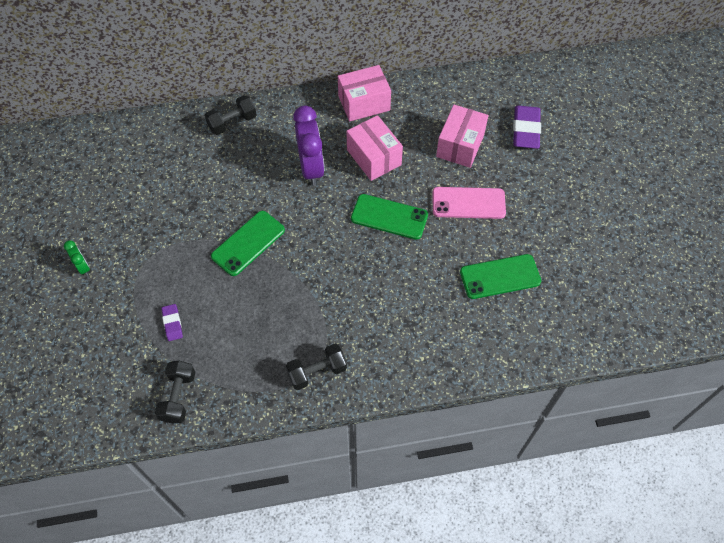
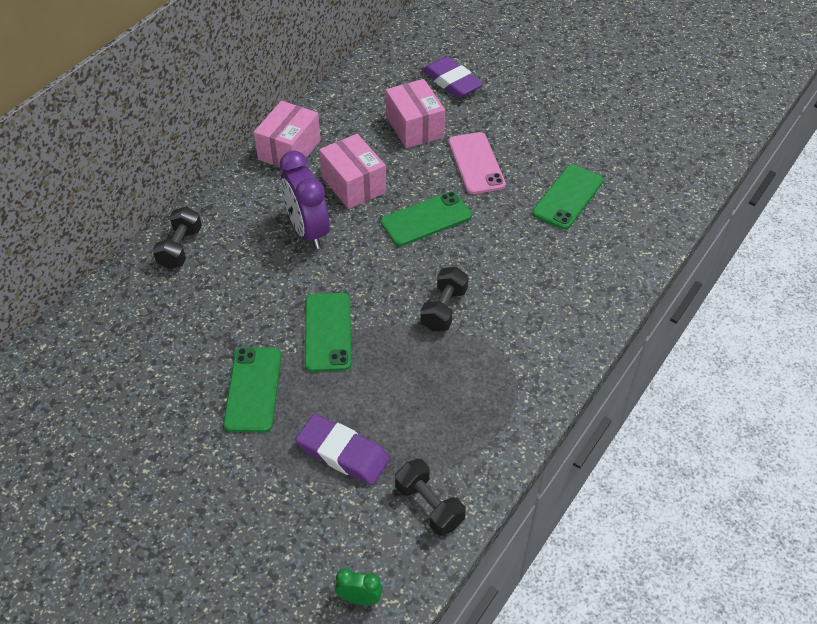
camera: 45 degrees left, 10 degrees down
green clock [64,240,90,276] -> green clock moved to [335,568,383,605]
purple eraser [162,304,183,341] -> purple eraser [296,414,390,485], size x1.87
black dumbbell [286,344,347,390] -> black dumbbell moved to [420,267,469,332]
purple clock [293,106,324,186] -> purple clock turned 150 degrees counterclockwise [280,151,329,249]
pink box [346,115,403,181] -> pink box turned 45 degrees clockwise [319,134,386,209]
pink phone [432,187,506,219] -> pink phone turned 60 degrees counterclockwise [448,132,506,194]
none -> green phone [223,347,281,433]

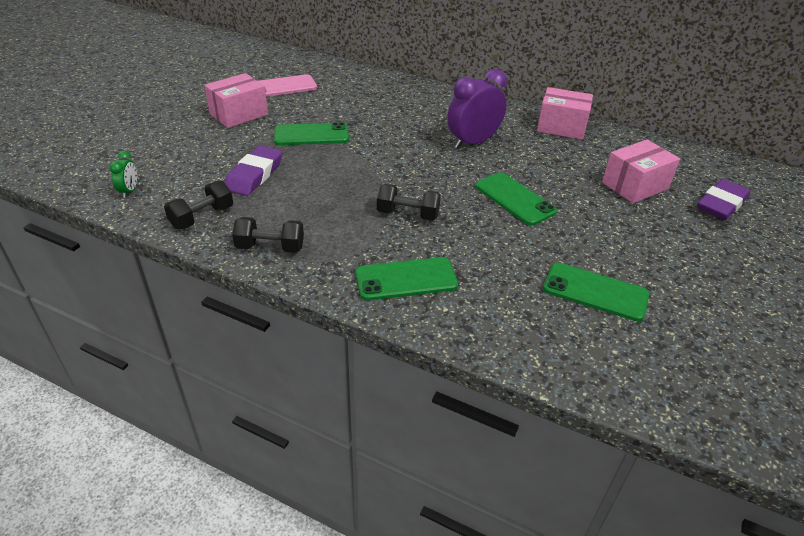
camera: 80 degrees right, 10 degrees down
black dumbbell [153,207,202,269] -> black dumbbell moved to [232,217,304,253]
green phone [305,293,352,372] -> green phone moved to [356,257,458,301]
pink box [319,134,386,209] -> pink box moved to [204,73,268,128]
pink phone [448,132,506,194] -> pink phone moved to [258,74,317,97]

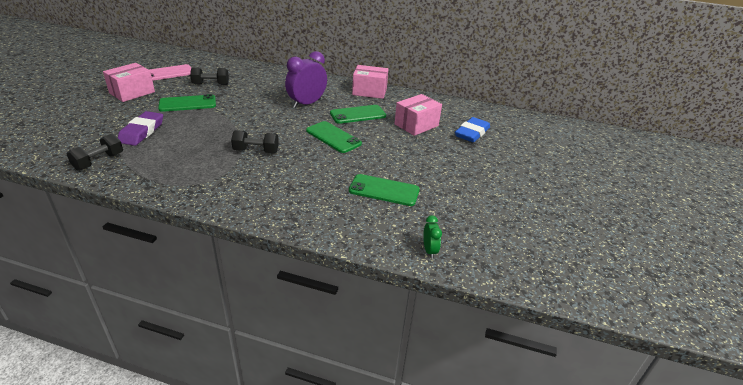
camera: 10 degrees left, 5 degrees down
green clock [109,151,137,198] -> green clock moved to [423,215,442,259]
black dumbbell [232,217,304,253] -> black dumbbell moved to [190,67,229,85]
green phone [356,257,458,301] -> green phone moved to [330,105,386,124]
purple eraser [697,179,750,220] -> blue eraser [455,117,490,142]

